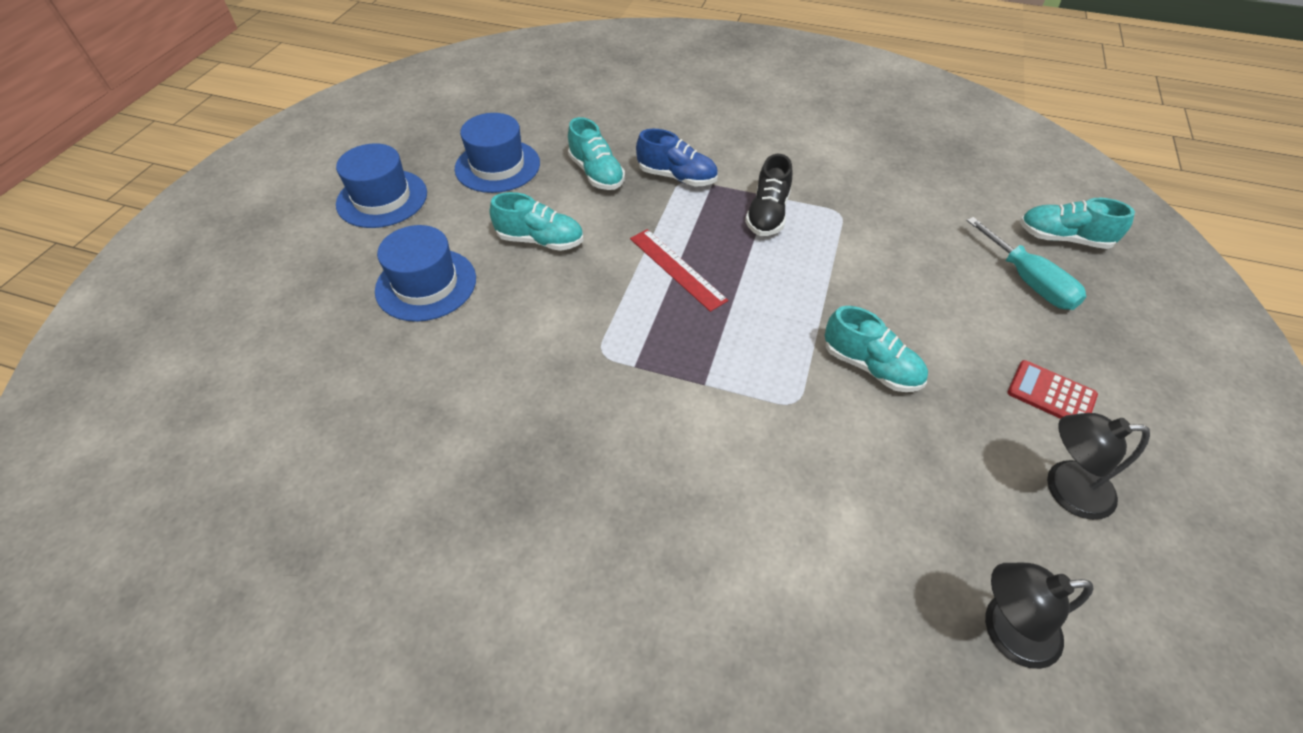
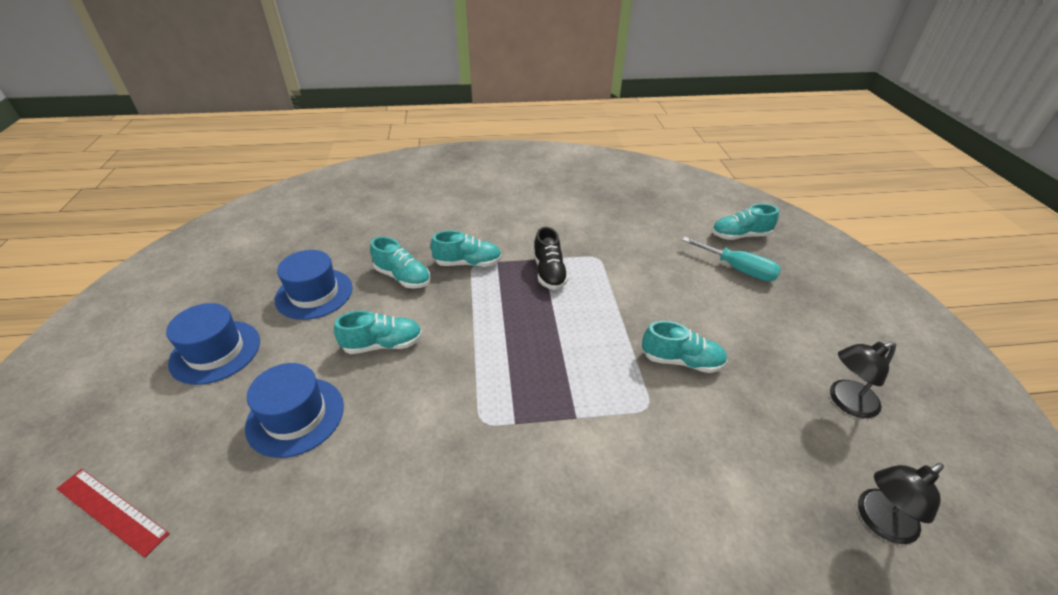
camera: 25 degrees left, 10 degrees down
red ruler [630,229,728,312] -> red ruler moved to [57,469,170,558]
blue shoe [636,129,718,187] -> turquoise shoe [431,230,502,267]
red calculator [1007,360,1098,419] -> none

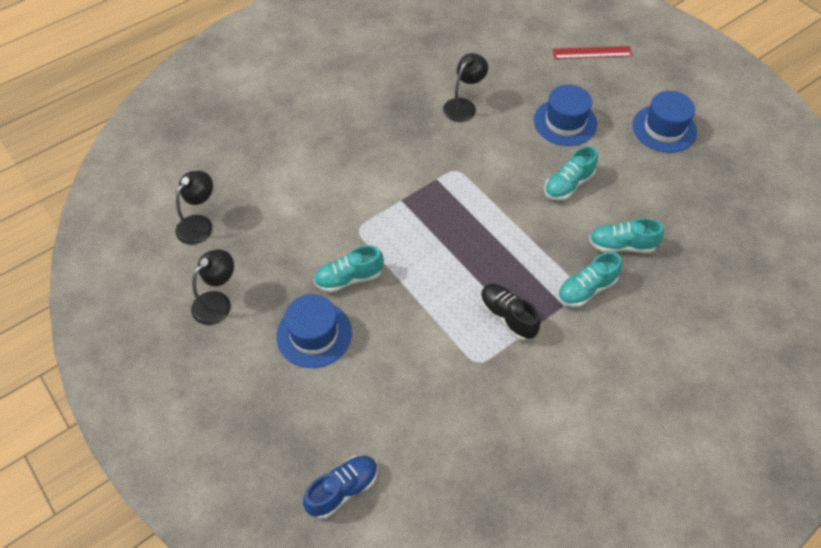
camera: 150 degrees right, 15 degrees up
blue hat [275,250,353,320] -> blue hat moved to [276,294,352,368]
turquoise screwdriver [682,237,781,281] -> none
turquoise shoe [712,204,779,240] -> blue shoe [303,455,378,519]
none -> black lamp [443,53,488,122]

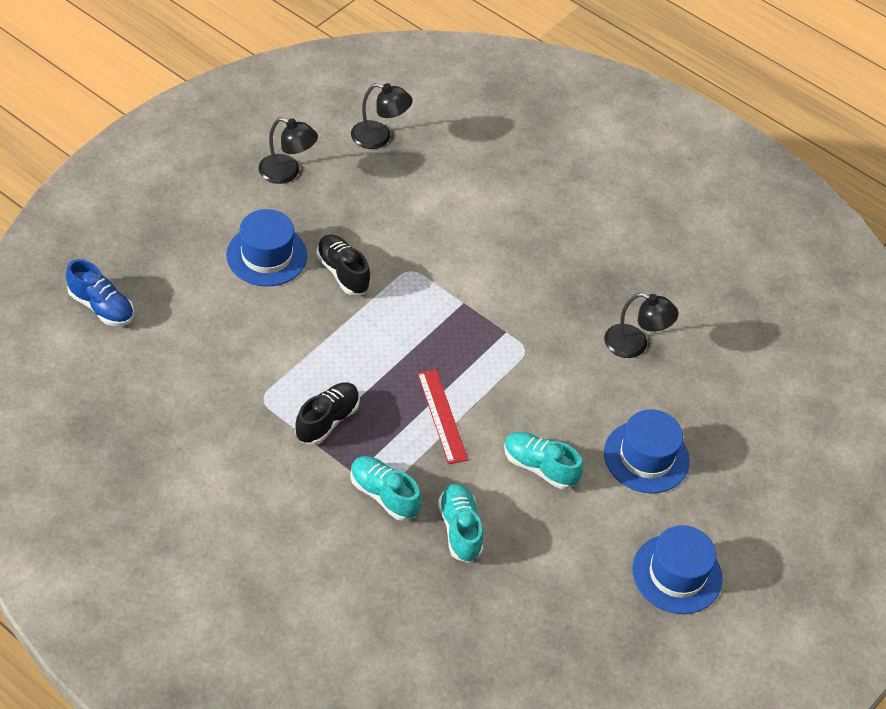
camera: 70 degrees right, 5 degrees down
turquoise shoe [314,245,384,293] -> black shoe [316,234,371,295]
red ruler [553,46,633,59] -> red ruler moved to [417,369,468,464]

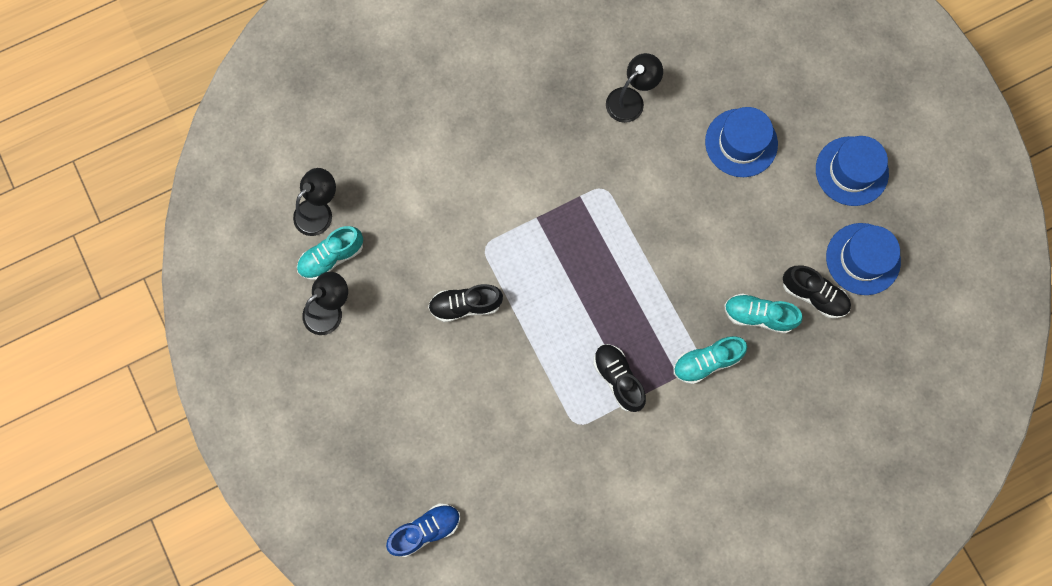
camera: 60 degrees left, 25 degrees up
blue hat [226,209,307,286] -> blue hat moved to [826,223,901,295]
red ruler [417,369,468,464] -> none
turquoise shoe [504,432,583,489] -> turquoise shoe moved to [297,226,363,280]
none -> black shoe [783,265,851,319]

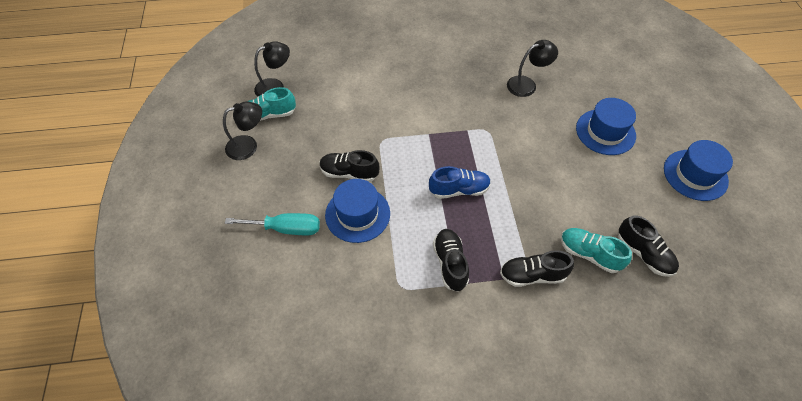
camera: 20 degrees right, 20 degrees down
blue shoe [386,503,460,557] -> blue shoe moved to [429,166,491,199]
turquoise shoe [673,336,747,384] -> black shoe [500,250,574,287]
blue hat [826,223,901,295] -> blue hat moved to [325,179,390,243]
none -> turquoise screwdriver [225,213,320,235]

